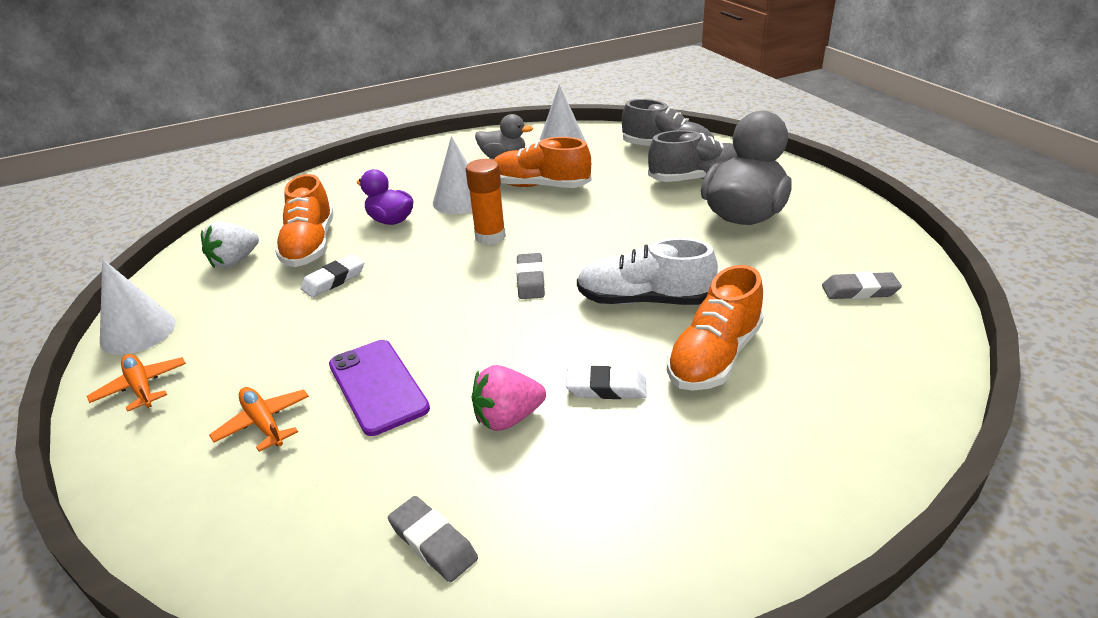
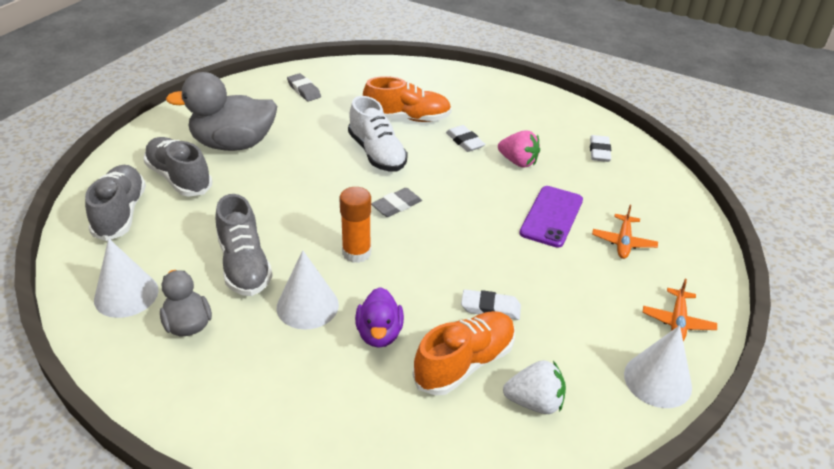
camera: 130 degrees left, 5 degrees up
grey eraser [388,496,478,582] -> white eraser [590,135,611,162]
orange shoe [493,137,591,188] -> grey shoe [215,194,273,296]

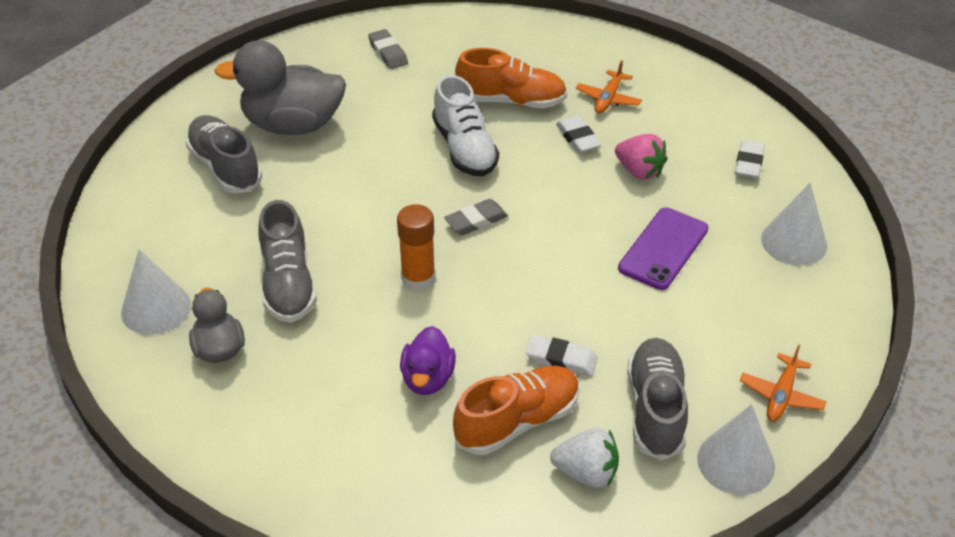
camera: 10 degrees right, 5 degrees up
grey shoe [85,165,146,241] -> grey shoe moved to [628,338,688,461]
white cone [277,250,339,330] -> white cone moved to [761,183,827,266]
orange plane [592,205,658,259] -> orange plane moved to [576,60,642,114]

